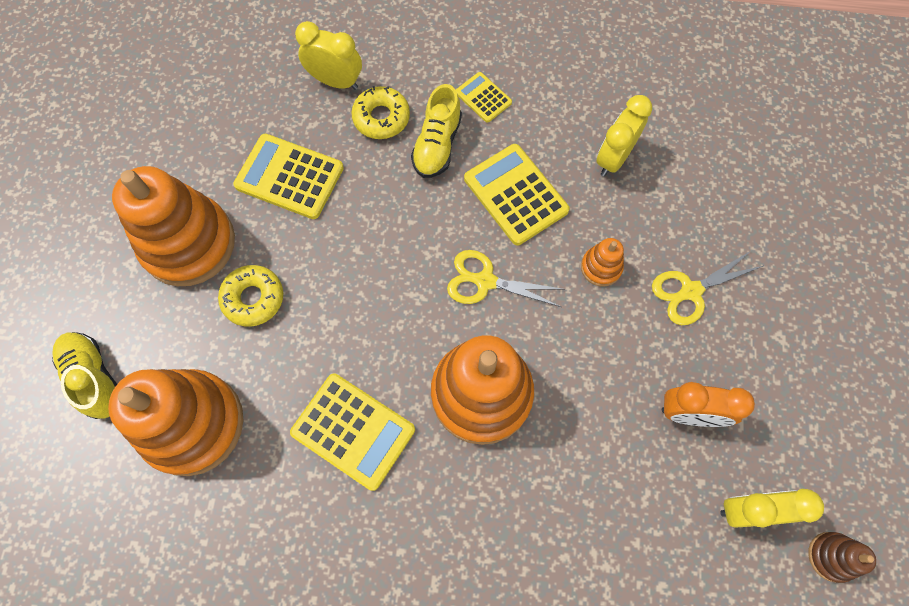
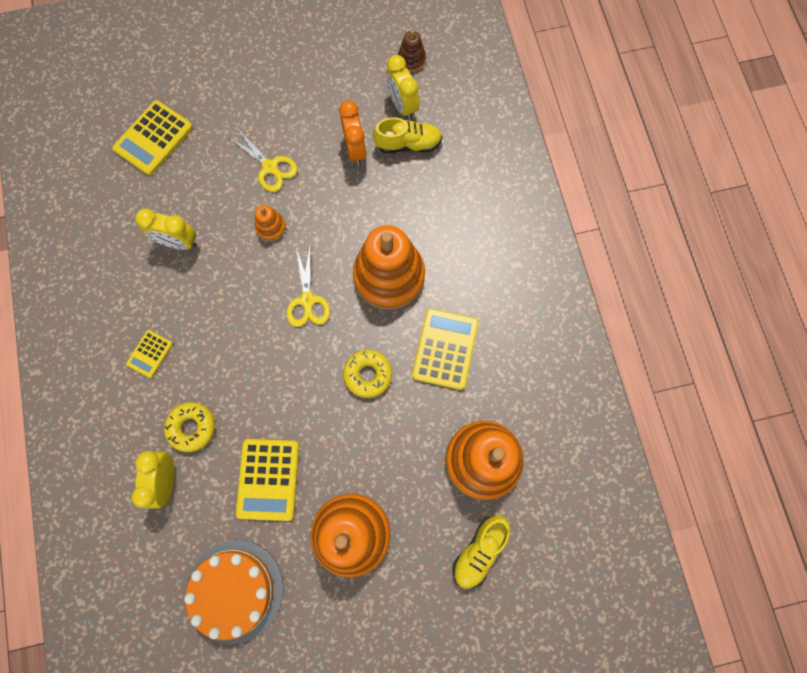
camera: 110 degrees left, 5 degrees up
yellow donut [218,265,283,327] -> yellow donut moved to [343,349,392,398]
yellow shoe [411,84,462,178] -> yellow shoe moved to [373,118,442,153]
yellow calculator [464,144,570,245] -> yellow calculator moved to [112,100,193,175]
none -> orange cake [184,540,284,644]

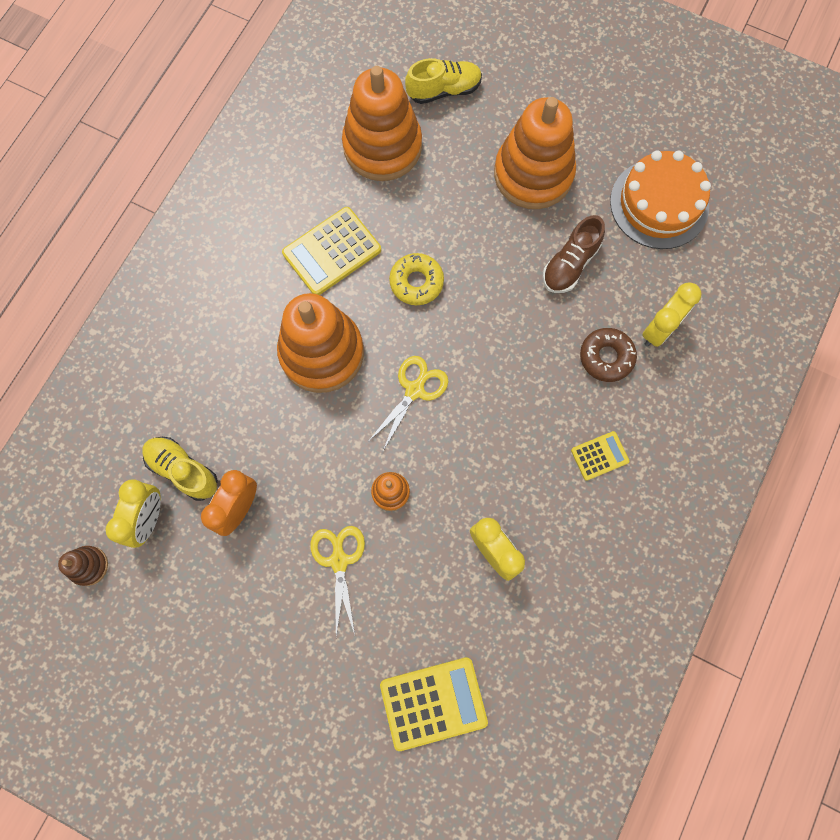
camera: 140 degrees left, 0 degrees up
yellow donut [164,402,215,452] -> brown donut [580,328,637,382]
yellow calculator [236,439,299,521] -> brown shoe [543,215,605,293]

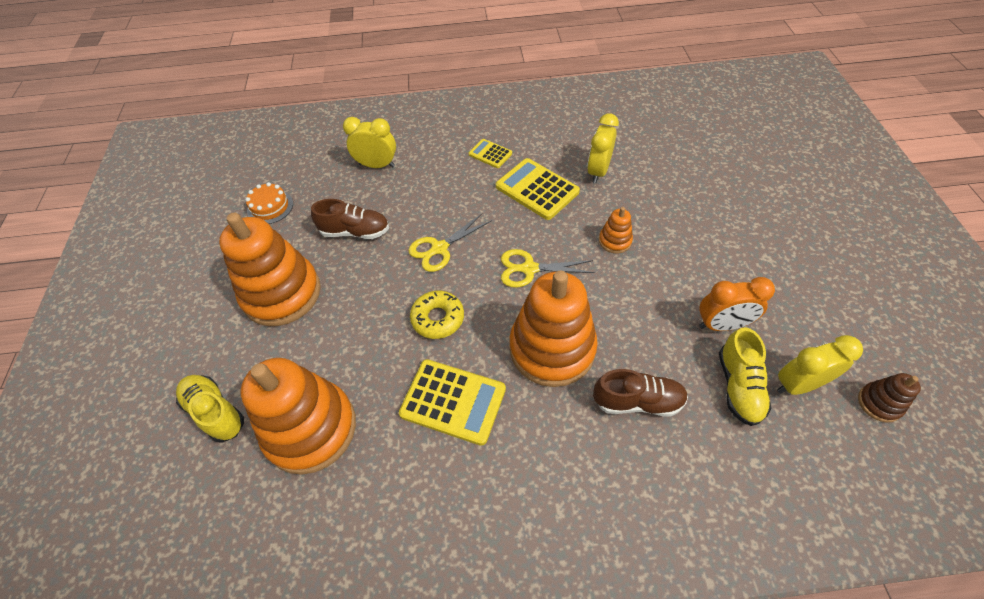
camera: 120 degrees left, 20 degrees down
yellow scissors [310,526,365,636] -> yellow scissors moved to [408,213,492,272]
yellow calculator [380,657,488,751] -> yellow calculator moved to [496,158,580,220]
brown donut [580,328,637,382] -> none
orange cake [610,151,711,249] -> orange cake [245,182,293,224], size x0.54
none -> brown shoe [593,369,688,416]

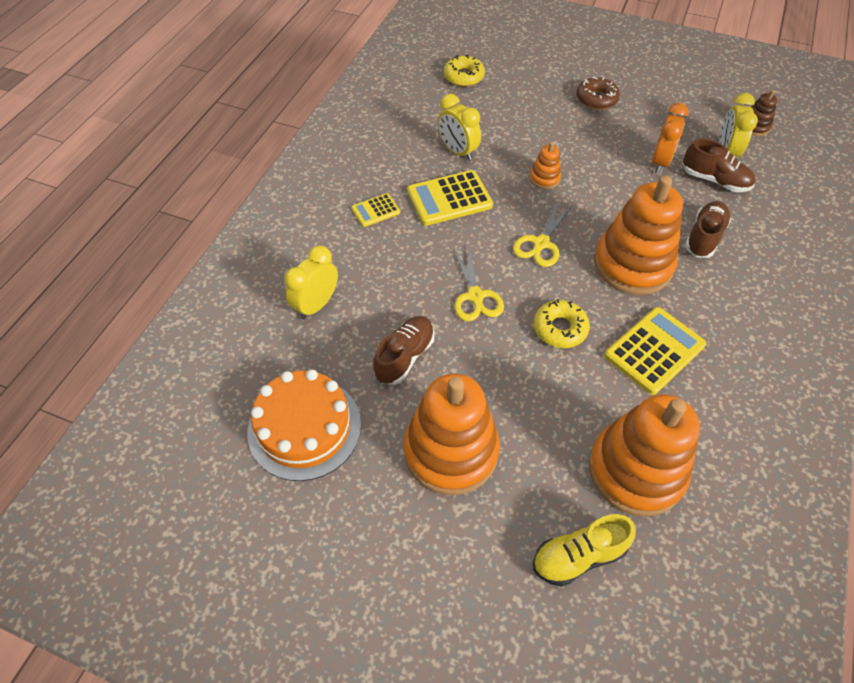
camera: 65 degrees left, 0 degrees up
orange cake [245,182,293,224] -> orange cake [248,369,361,481], size x1.87
yellow shoe [719,327,772,426] -> brown shoe [683,139,755,192]
none -> yellow donut [444,55,485,87]
none -> brown donut [576,76,620,110]

